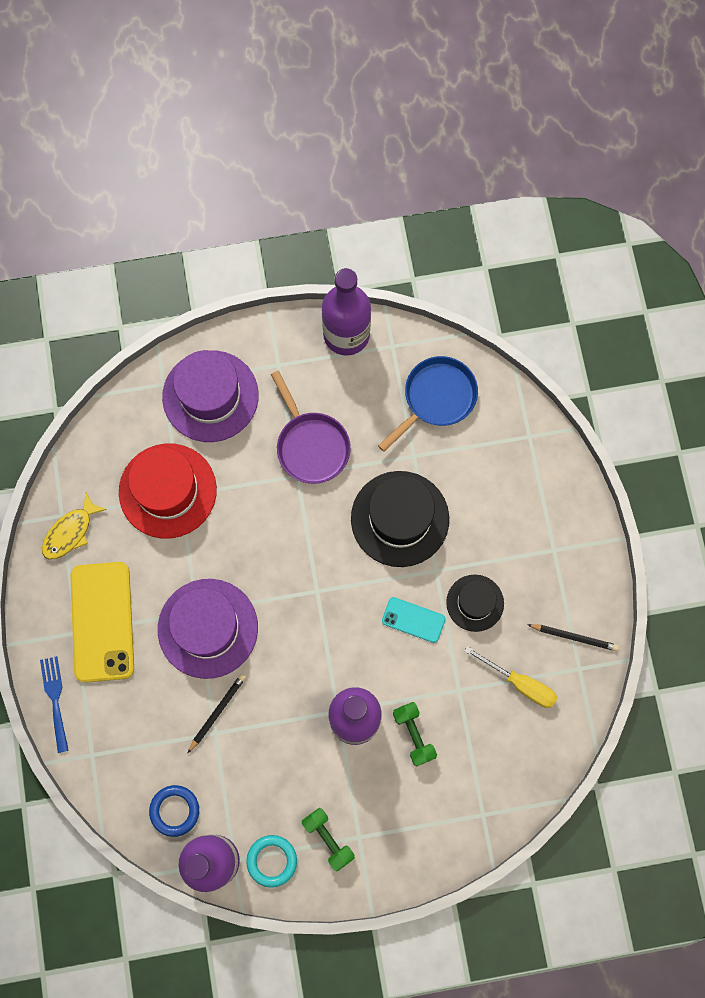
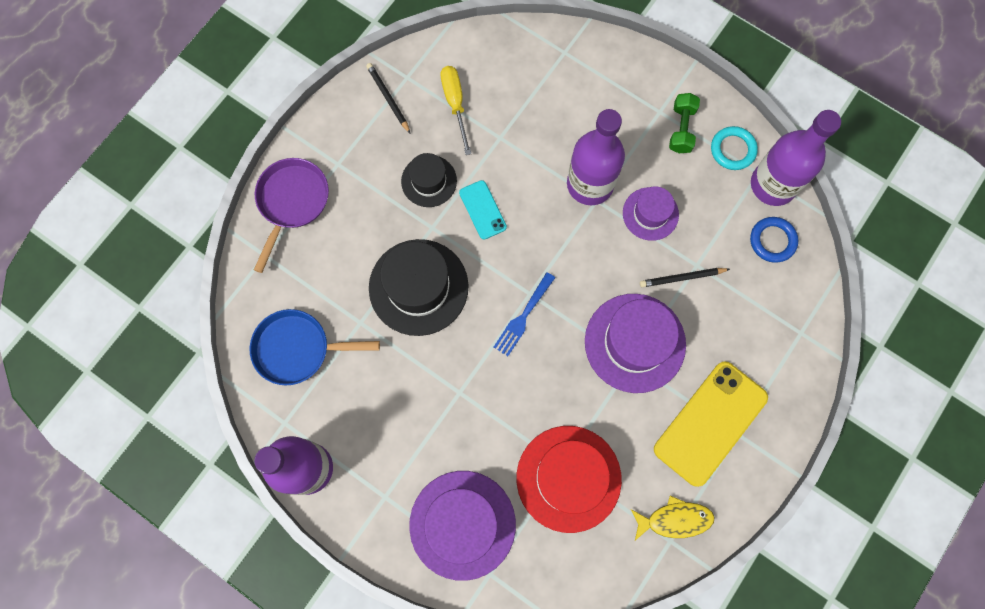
camera: 135 degrees left, 0 degrees up
blue fork [40,656,69,753] -> blue fork moved to [494,272,555,356]
purple pan [271,371,351,484] -> purple pan moved to [254,158,329,273]
green dumbbell [393,702,437,766] -> none
none -> purple hat [623,187,679,241]

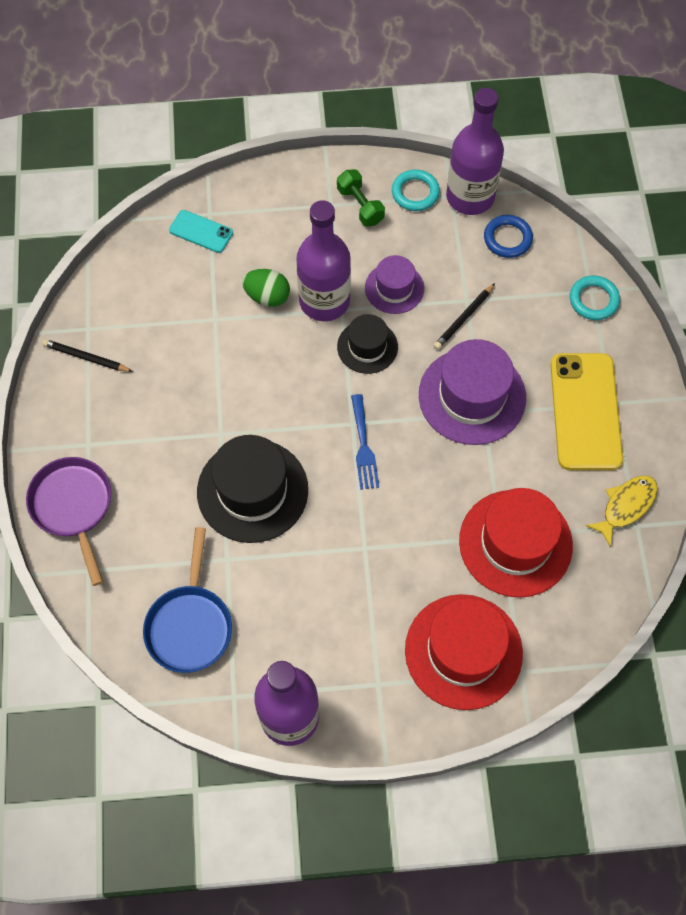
camera: 40 degrees left, 10 degrees down
blue pan [250,309,380,385] -> blue pan turned 45 degrees counterclockwise [143,527,232,673]
black hat [401,153,457,207] -> black hat moved to [337,314,398,374]
purple hat [409,471,516,581] -> red hat [405,594,523,710]
yellow screwdriver [441,66,471,155] -> none
turquoise phone [459,180,507,240] -> turquoise phone moved to [169,210,233,253]
none -> green egg [242,269,290,307]
none -> turquoise ring [570,275,620,320]

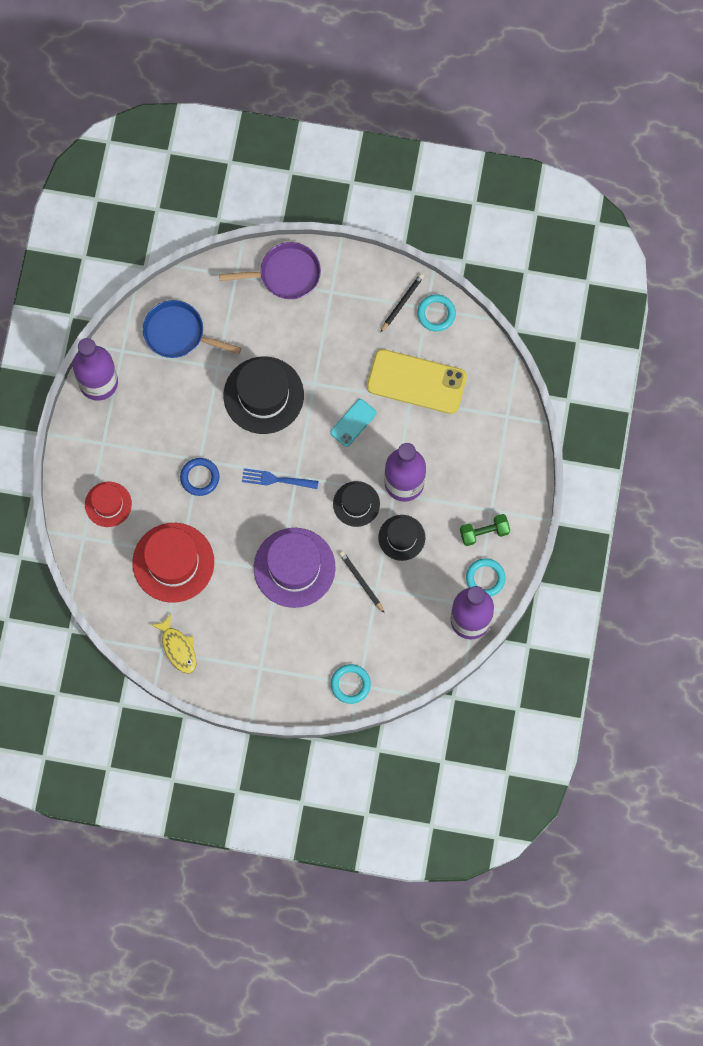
camera: 105 degrees right, 10 degrees up
turquoise phone [169,210,233,253] -> turquoise phone moved to [330,399,377,447]
green egg [242,269,290,307] -> none
purple hat [365,255,424,314] -> black hat [378,515,425,561]
red hat [405,594,523,710] -> red hat [85,482,132,527], size x0.58
blue ring [484,215,533,258] -> blue ring moved to [180,458,219,496]
yellow phone [550,353,623,470] -> yellow phone moved to [367,349,467,414]
none -> turquoise ring [417,294,456,332]

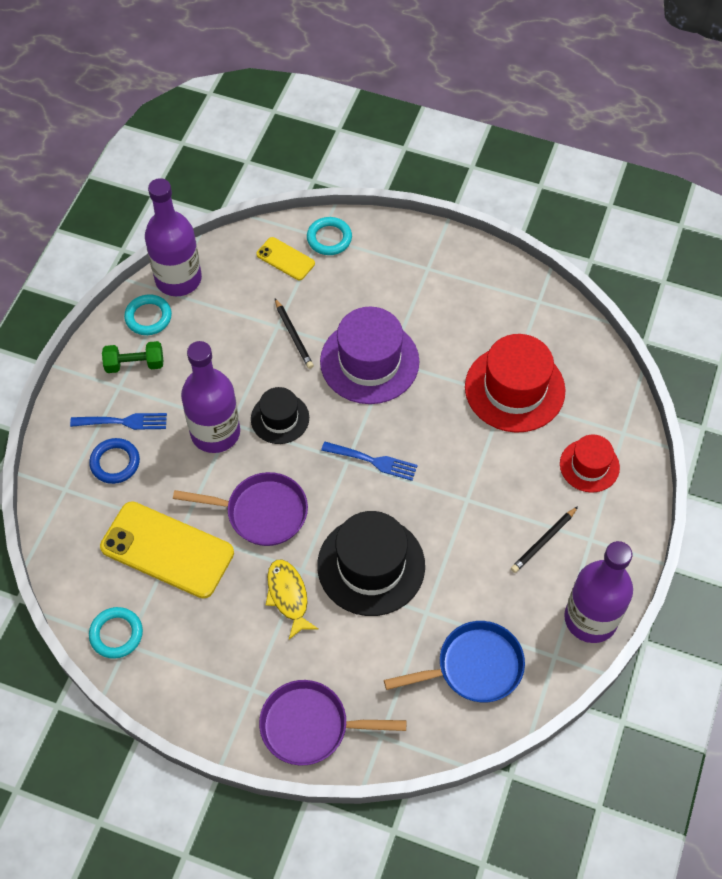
camera: 170 degrees left, 15 degrees down
blue pan [143,300,241,358] -> blue pan turned 45 degrees counterclockwise [384,621,525,702]
yellow fish [152,614,196,674] -> yellow fish moved to [266,560,319,639]
blue ring [180,458,219,496] -> blue ring moved to [89,438,140,484]
turquoise phone [330,399,377,447] -> purple pan [173,472,308,546]
black hat [378,515,425,561] -> none
black pencil [380,273,424,333] -> black pencil moved to [511,506,578,573]
none -> blue fork [70,413,167,430]
none -> yellow phone [256,237,315,280]

